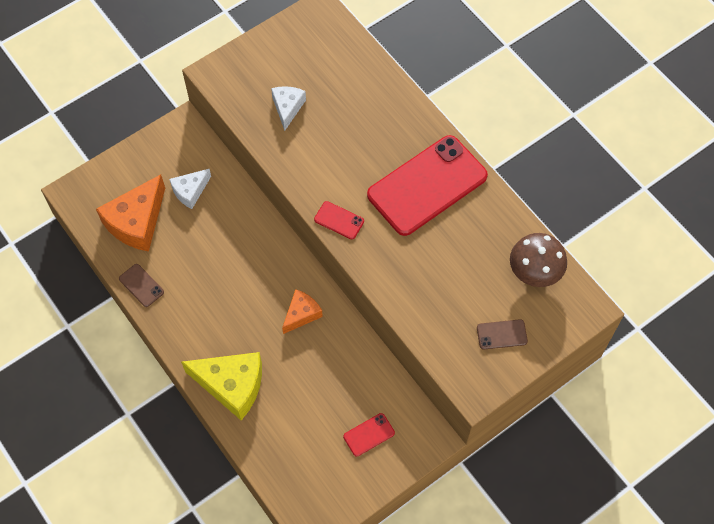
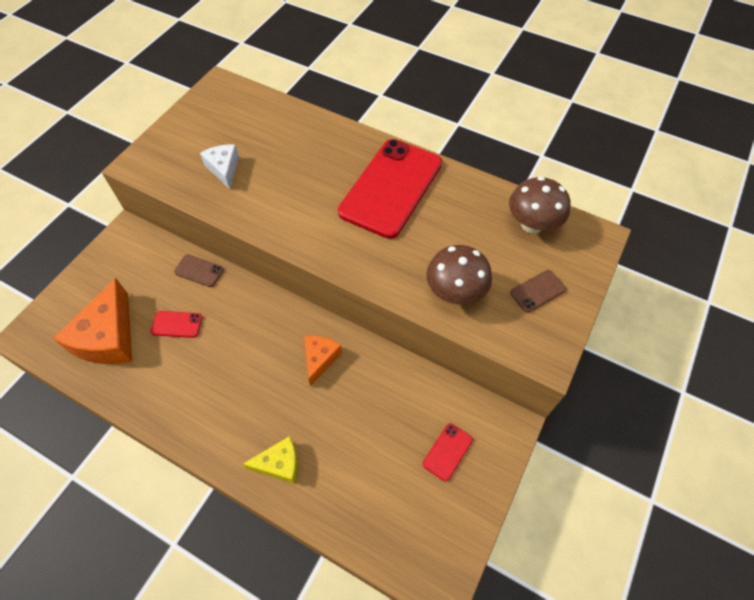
camera: 25 degrees left, 5 degrees down
brown phone [119,264,164,307] -> brown phone moved to [174,254,224,287]
white cheese [169,169,211,209] -> none
yellow cheese [181,352,262,420] -> yellow cheese [243,436,298,484], size x0.57
red phone [314,201,364,239] -> red phone moved to [150,311,203,338]
none -> brown mushroom [427,245,492,305]

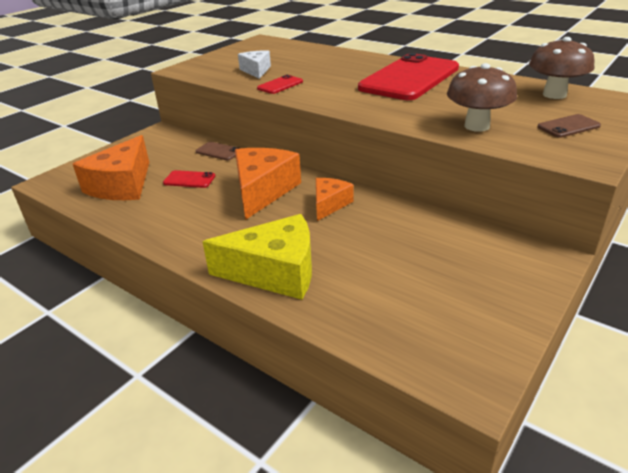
camera: 10 degrees right, 25 degrees down
yellow cheese [243,436,298,484] -> yellow cheese [202,214,312,300], size x1.75
red phone [423,423,473,482] -> red phone moved to [257,75,303,94]
none -> orange cheese [235,148,301,220]

